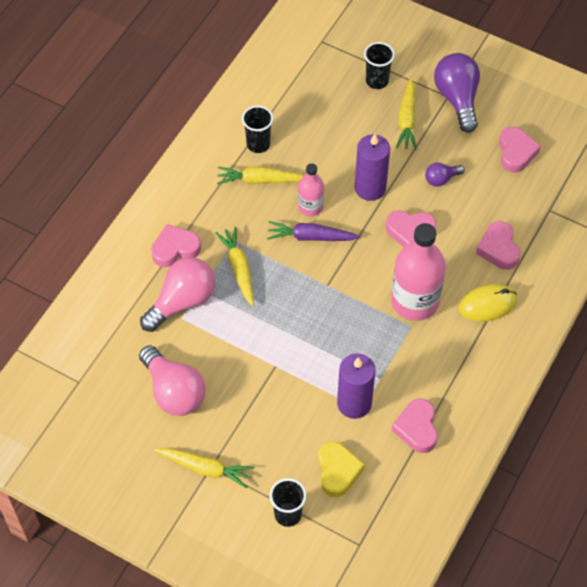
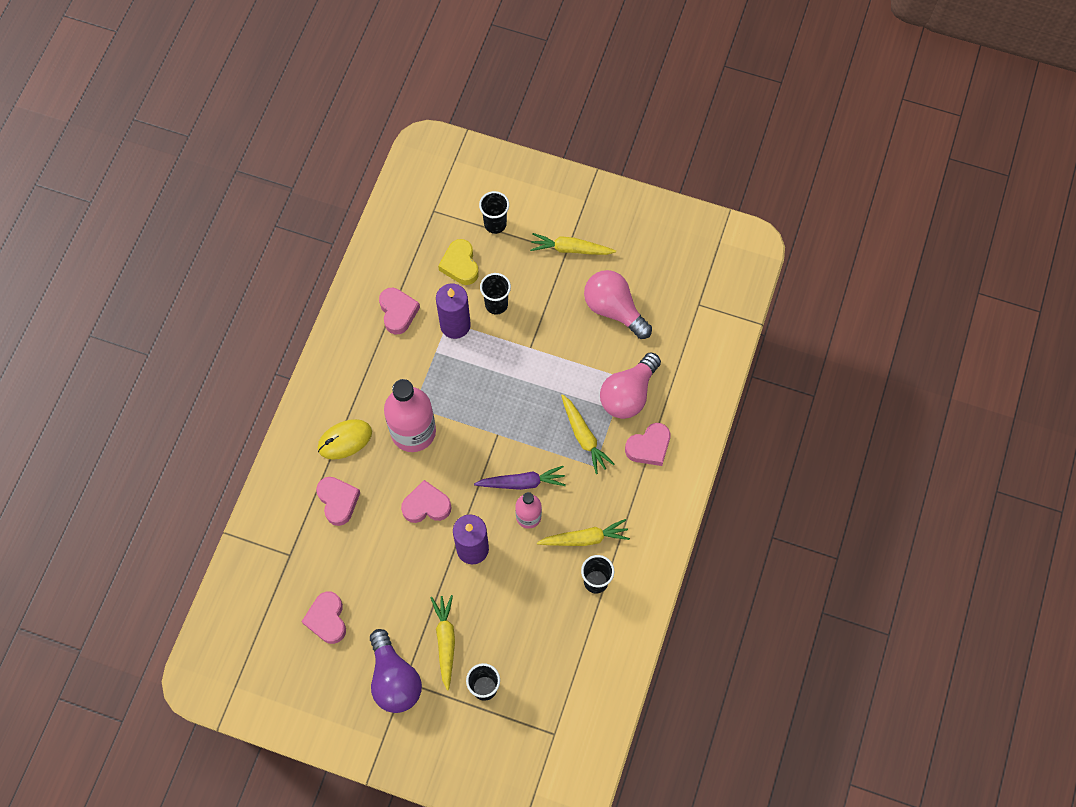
camera: 170 degrees right, 10 degrees up
purple light bulb [425,162,465,187] -> none
none -> black cup [480,273,511,315]

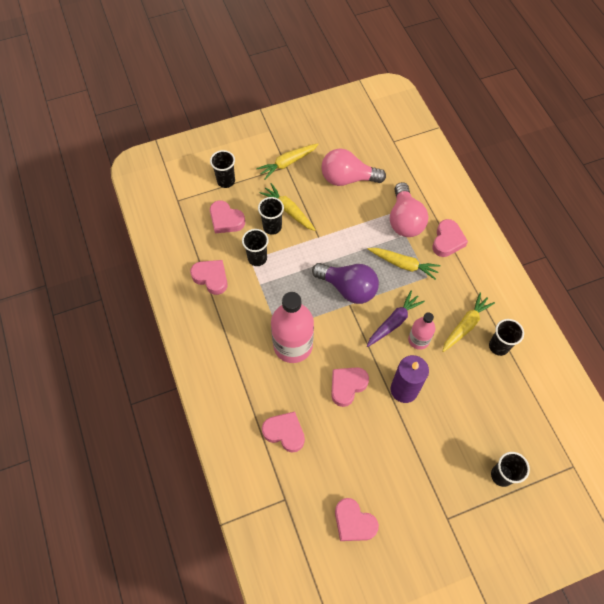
camera: 40 degrees left, 5 degrees down
yellow mouse [318,419,372,459] -> none
purple light bulb [370,629,422,713] -> purple light bulb moved to [312,263,379,304]
yellow carrot [431,595,455,691] -> yellow carrot moved to [260,183,316,231]
purple candle [436,283,471,339] -> black cup [242,229,269,266]
yellow heart [438,239,479,285] -> pink heart [210,201,245,233]

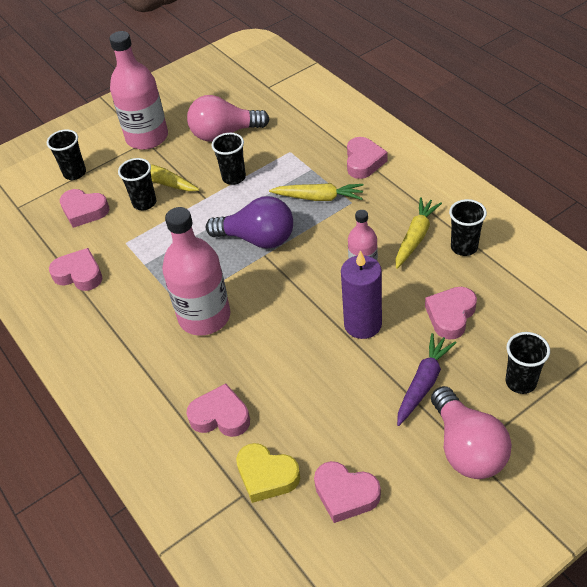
camera: 10 degrees left, 15 degrees down
black cup [242,229,269,266] -> black cup moved to [211,133,246,185]
yellow carrot [256,143,319,180] -> pink bottle [109,31,168,150]
pink heart [331,367,369,407] -> pink heart moved to [425,287,477,340]
purple carrot [367,290,425,347] -> purple carrot moved to [397,333,457,426]
pink light bulb [390,182,428,237] -> pink light bulb moved to [431,386,512,479]
none -> yellow heart [236,443,300,503]

